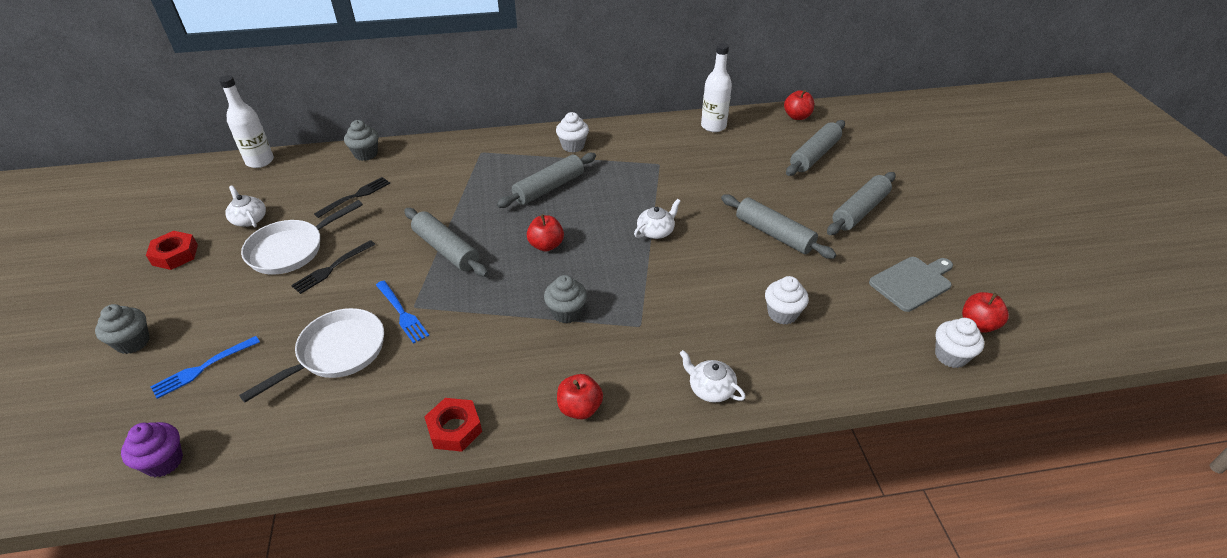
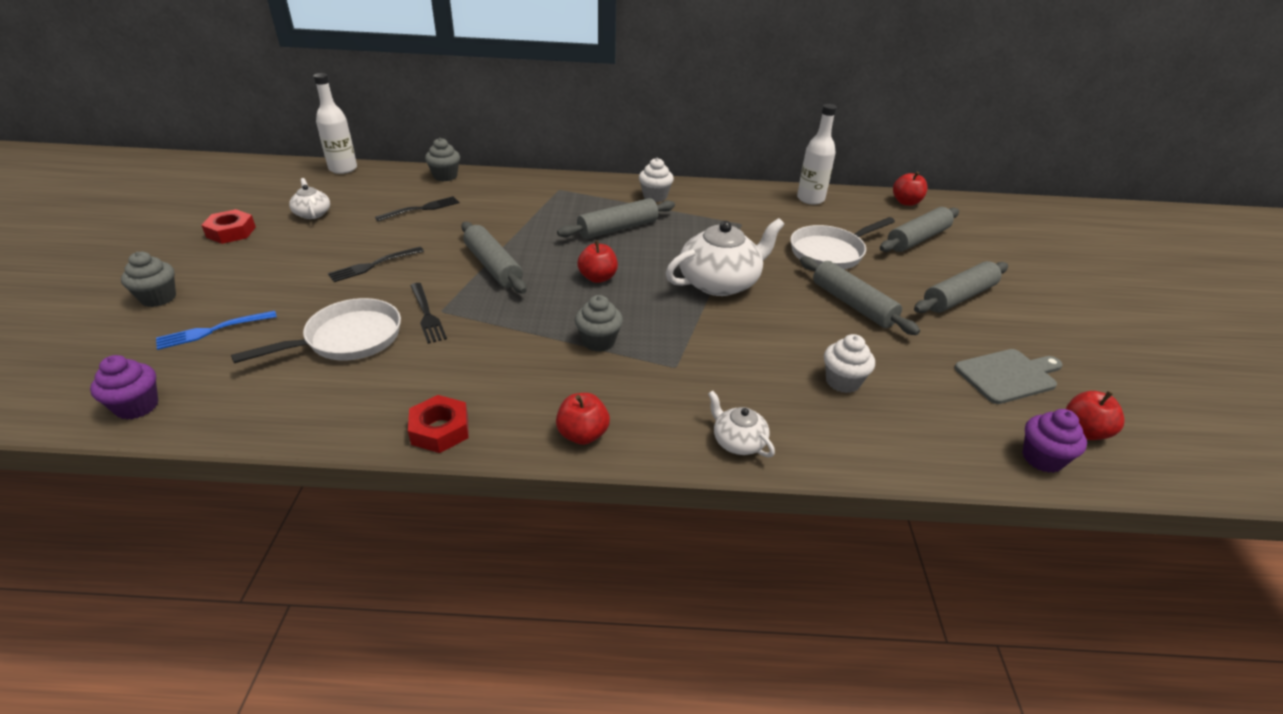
camera: 10 degrees right, 5 degrees down
white pan [241,200,363,275] -> white pan moved to [790,217,895,269]
blue fork [376,281,429,344] -> black fork [410,283,447,344]
white teapot [634,199,681,239] -> white teapot [666,218,784,296], size x1.98
white cupcake [935,318,984,368] -> purple cupcake [1022,409,1087,473]

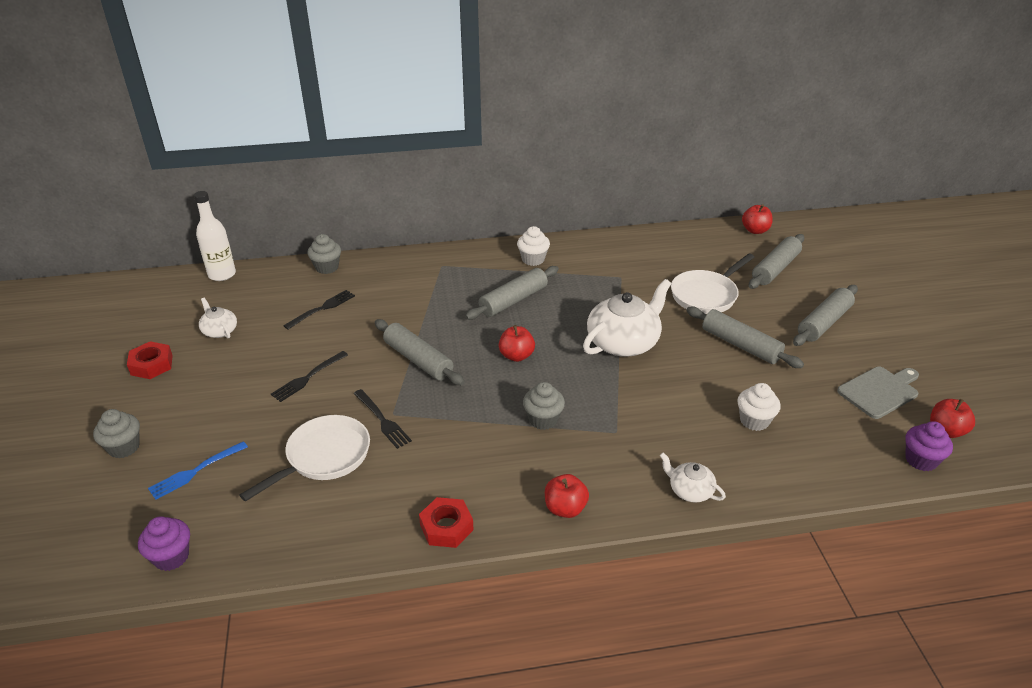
camera: 10 degrees left, 0 degrees up
white bottle [797,104,837,205] -> none

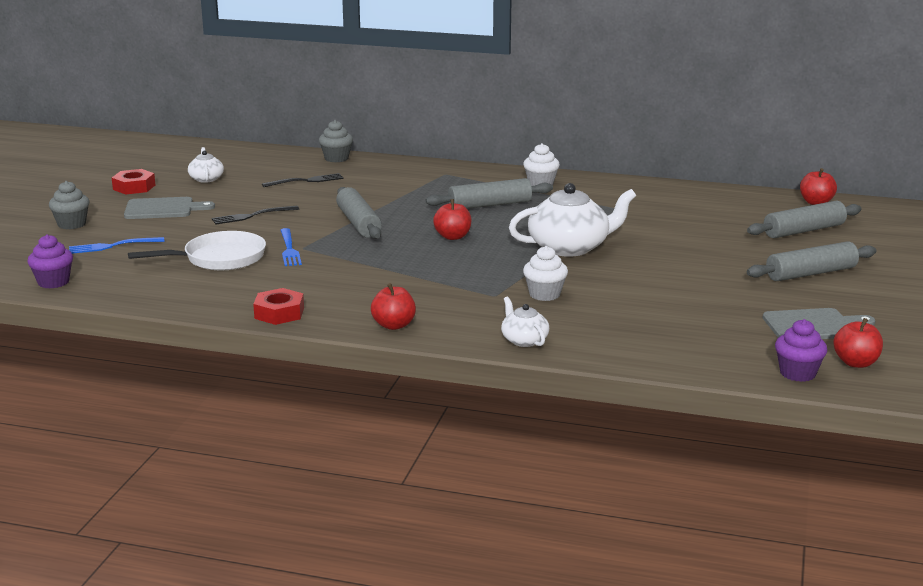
camera: 25 degrees right, 15 degrees down
white bottle [194,191,236,281] -> none
black fork [354,389,412,449] -> blue fork [280,228,302,266]
grey cupcake [523,382,565,430] -> none
white pan [671,253,754,314] -> none
grey rolling pin [686,307,804,368] -> none
white cupcake [737,383,781,431] -> white cupcake moved to [523,246,568,301]
none -> grey cutting board [124,197,215,219]

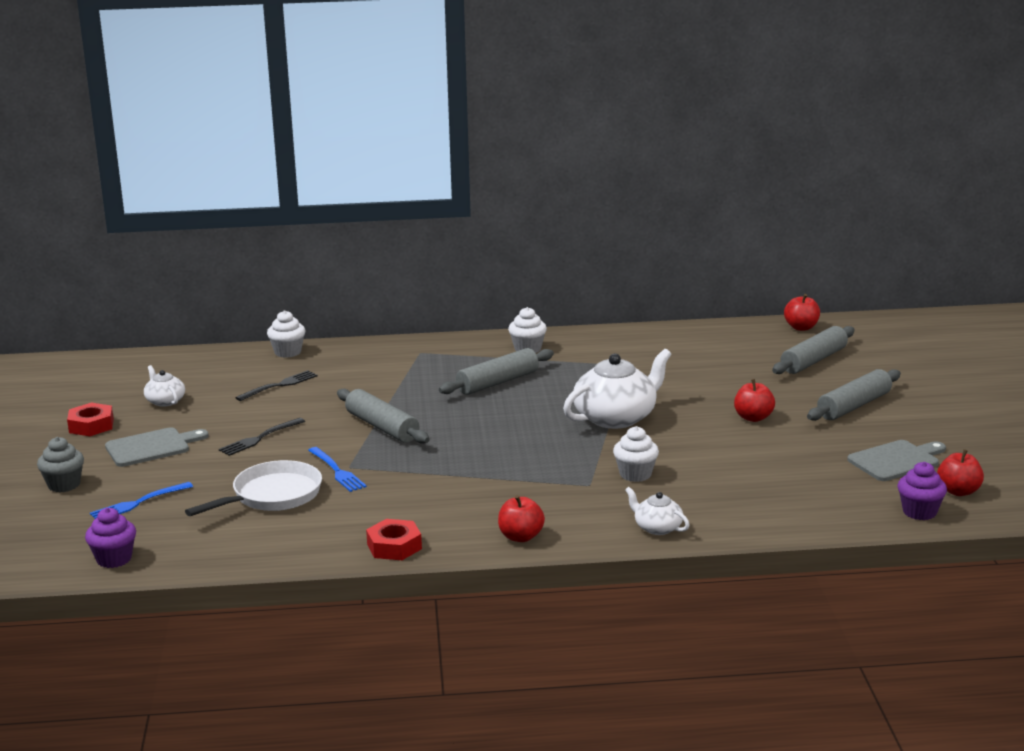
camera: 20 degrees left, 0 degrees up
grey cupcake [319,120,353,162] -> white cupcake [267,310,306,358]
red apple [433,199,472,240] -> red apple moved to [734,379,775,422]

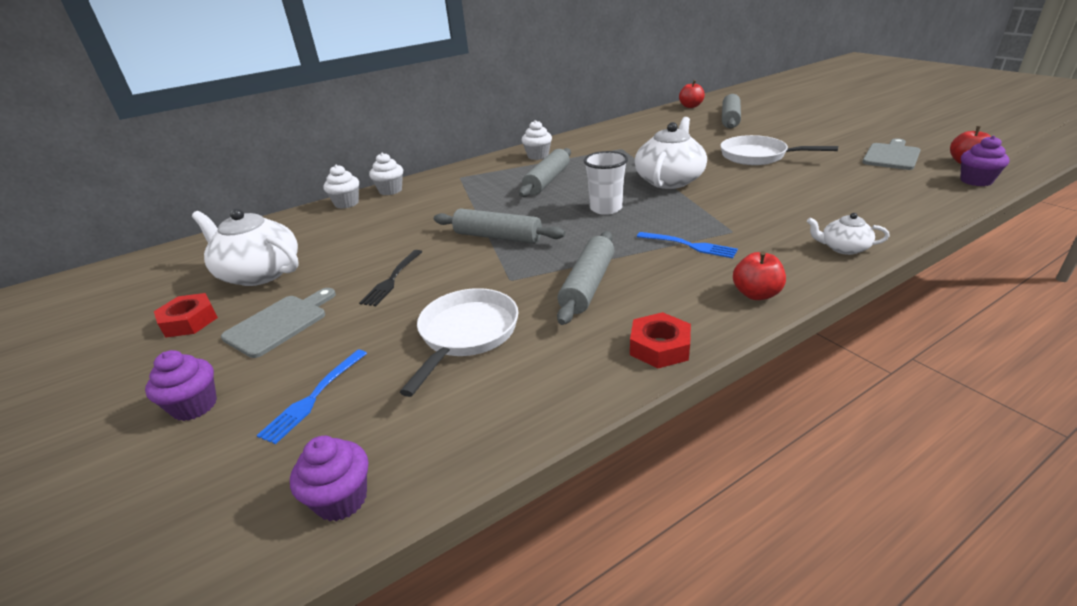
camera: 25 degrees left, 10 degrees up
grey cupcake [37,437,84,492] -> purple cupcake [145,350,217,421]
white teapot [144,365,185,407] -> white teapot [192,208,299,286], size x1.98
black fork [235,370,318,401] -> none
blue fork [308,447,367,492] -> blue fork moved to [637,232,738,258]
white cupcake [613,426,659,482] -> white cupcake moved to [369,153,403,195]
red apple [734,379,775,422] -> white pan [720,135,838,165]
grey rolling pin [807,369,901,421] -> grey rolling pin moved to [557,231,615,325]
none -> white cup [584,151,628,215]

